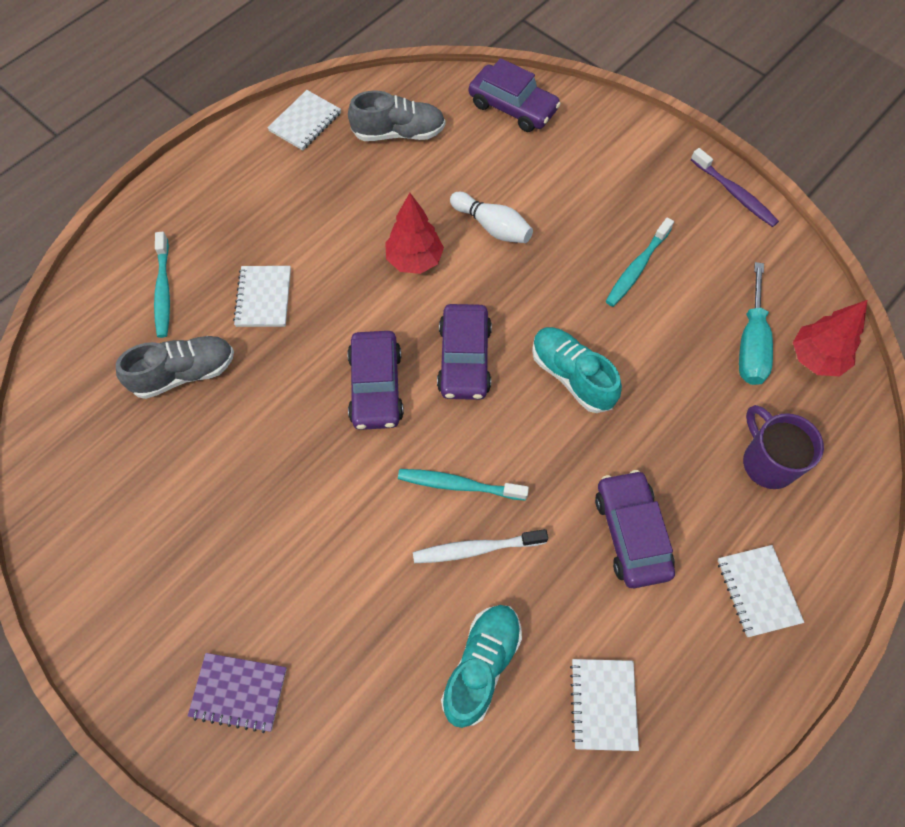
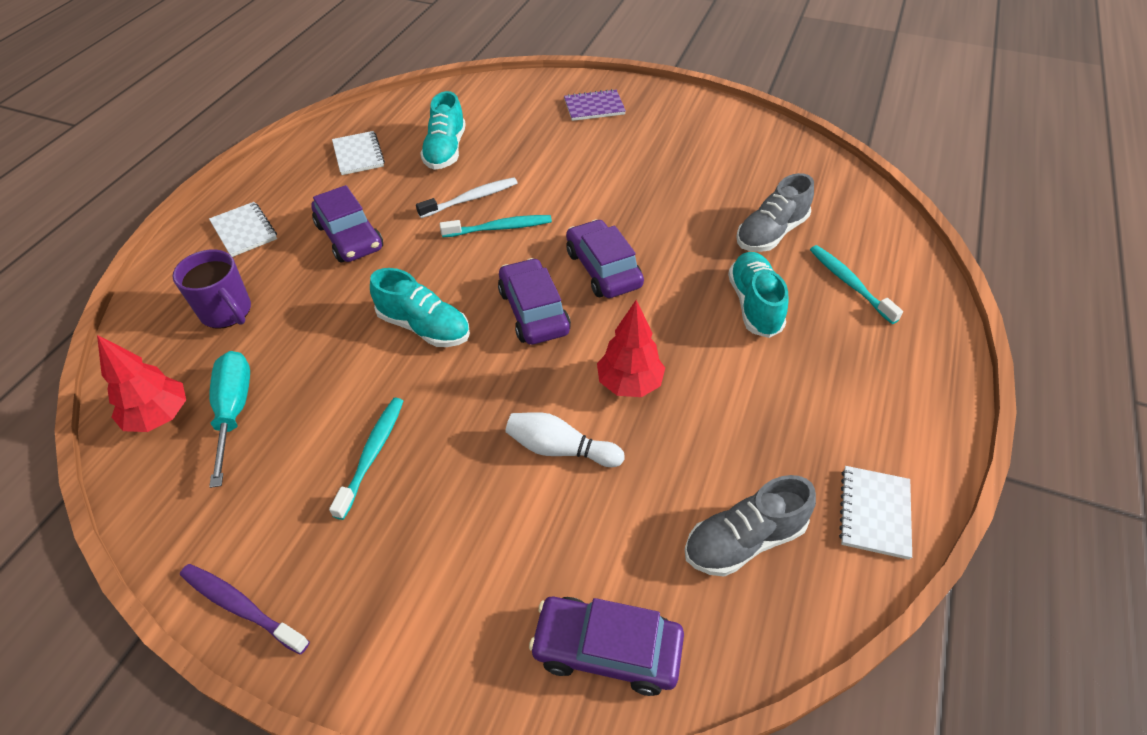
camera: 160 degrees right, 15 degrees down
white notebook [233,266,291,327] -> turquoise shoe [728,252,788,338]

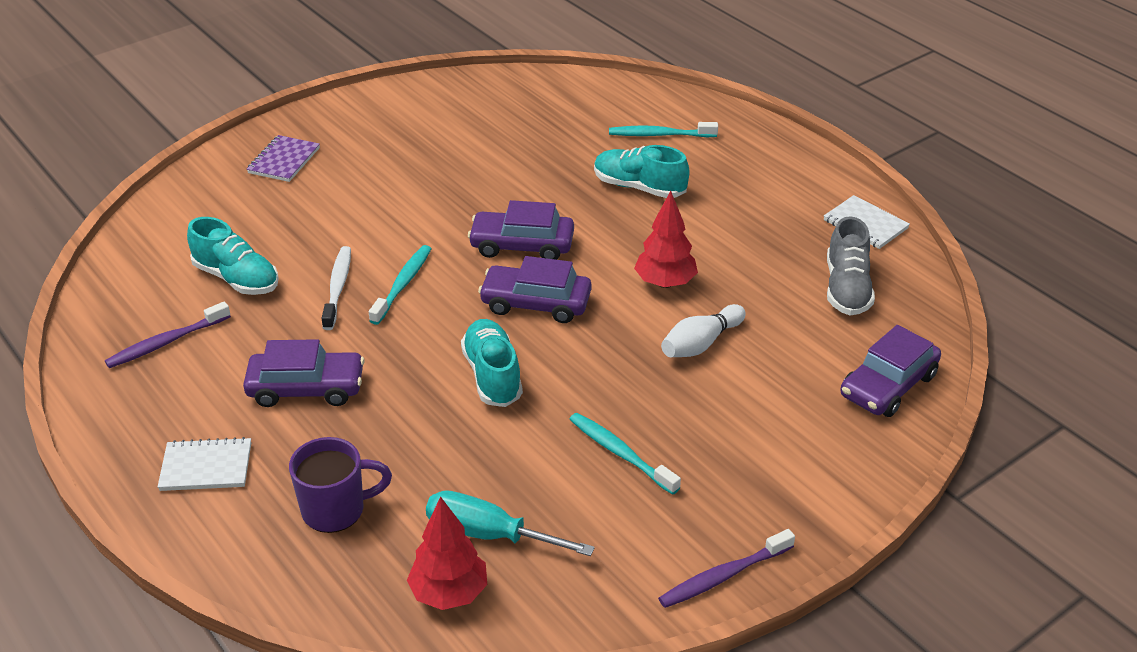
camera: 60 degrees left, 10 degrees down
white notebook [332,131,385,175] -> purple toothbrush [105,302,231,368]
turquoise shoe [370,268,470,347] -> turquoise shoe turned 75 degrees counterclockwise [461,319,523,407]
grey shoe [736,173,814,252] -> none

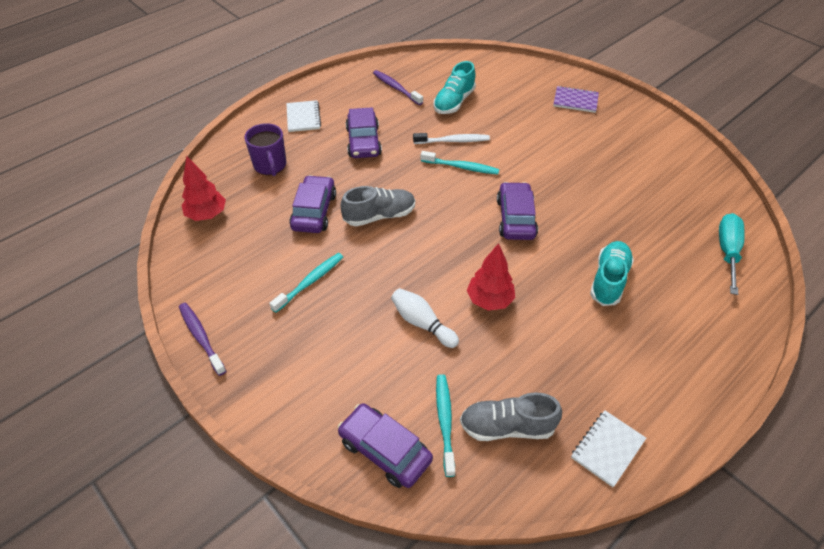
camera: 85 degrees right, 10 degrees up
turquoise screwdriver [426,490,595,556] -> turquoise screwdriver moved to [719,213,745,295]
turquoise shoe [461,319,523,407] -> grey shoe [341,186,415,226]
purple car [478,256,592,323] -> purple car moved to [289,175,336,233]
turquoise toothbrush [609,122,718,137] -> turquoise toothbrush moved to [436,374,455,477]

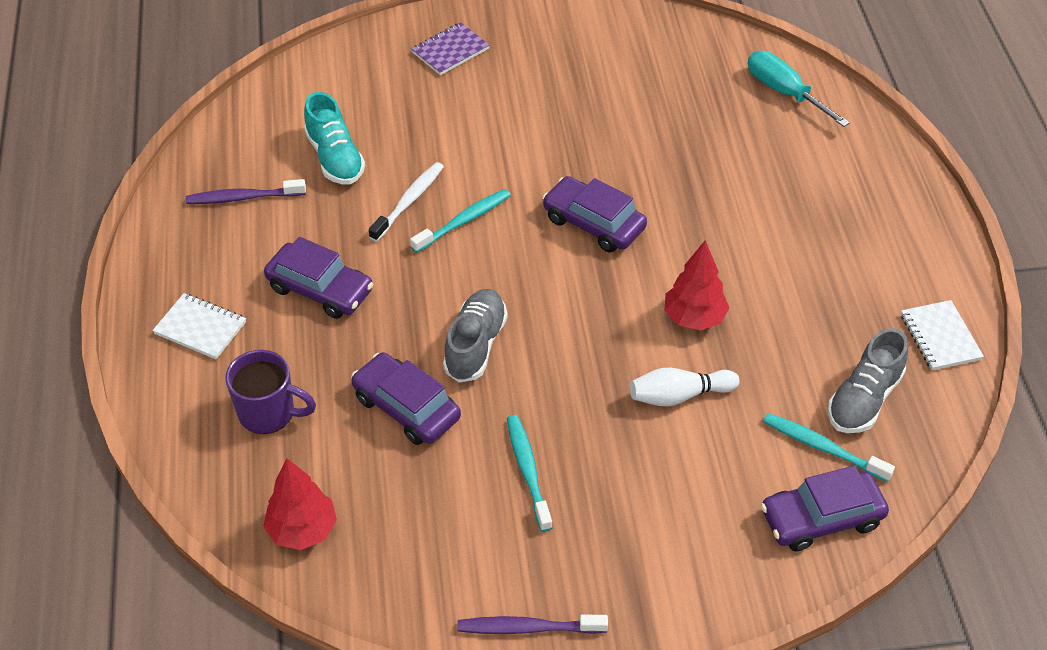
camera: 55 degrees left, 0 degrees up
turquoise shoe [590,241,634,306] -> none

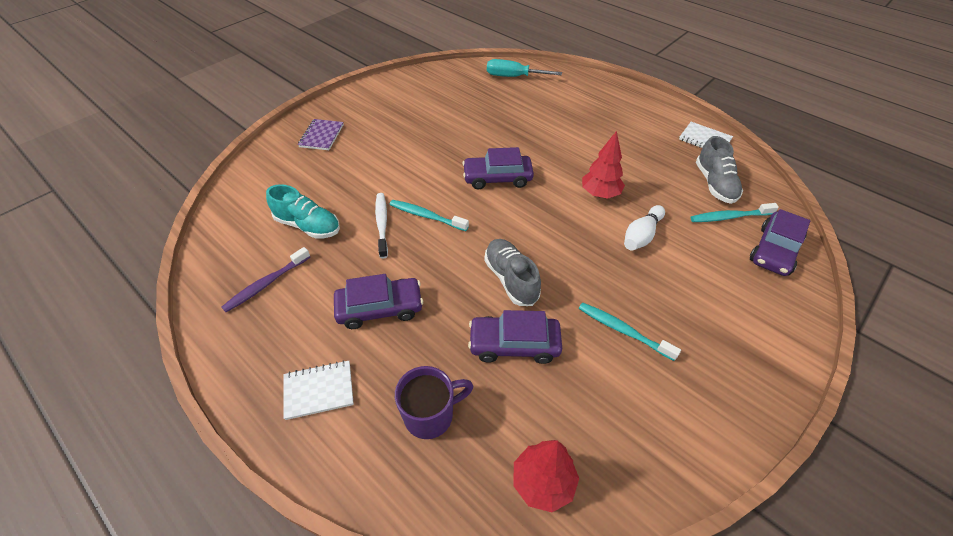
camera: 40 degrees left, 0 degrees up
turquoise toothbrush [410,189,511,253] -> turquoise toothbrush turned 75 degrees counterclockwise [390,200,469,231]
purple toothbrush [457,615,608,634] -> none

